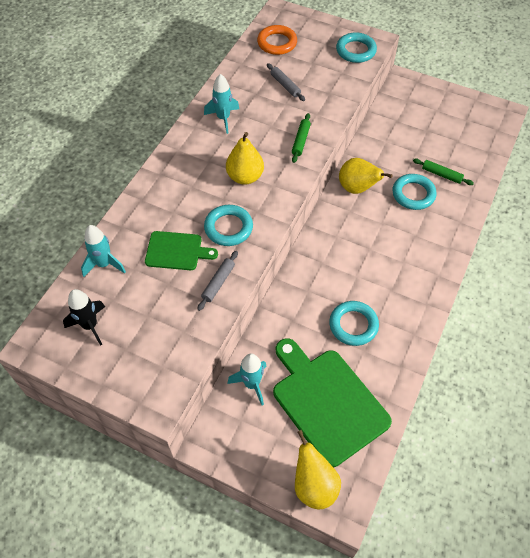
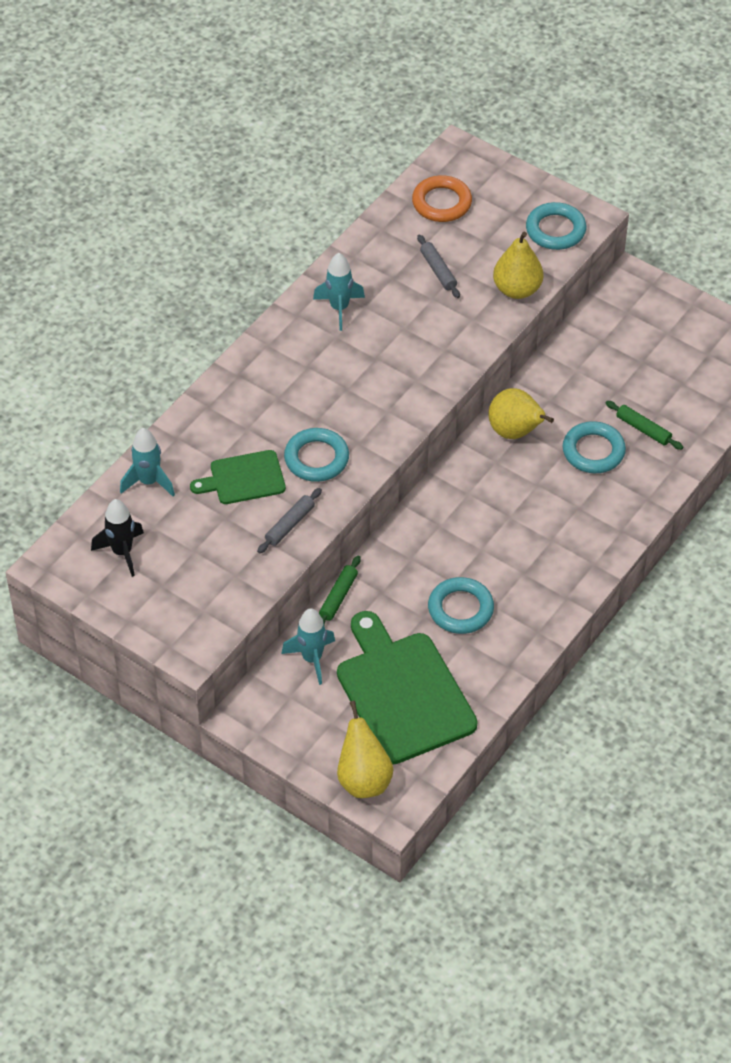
camera: 10 degrees right, 5 degrees down
green cutting board [145,231,218,270] -> green cutting board turned 150 degrees clockwise [190,450,286,504]
yellow pear [226,132,264,185] -> yellow pear moved to [493,231,543,299]
green rolling pin [292,113,311,163] -> green rolling pin moved to [319,556,361,625]

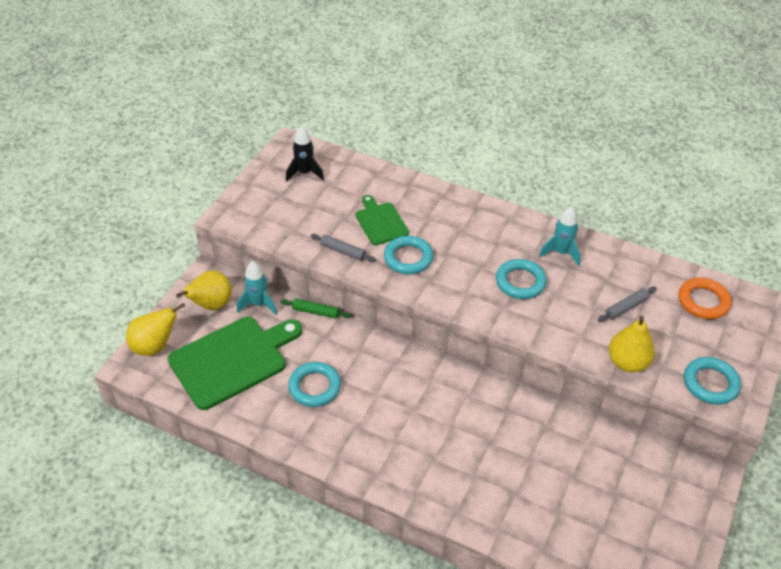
camera: 80 degrees right, 5 degrees down
turquoise rocket [120,428,175,496] -> none
yellow pear [488,388,554,439] -> yellow pear moved to [176,270,232,310]
turquoise ring [563,421,626,473] -> turquoise ring moved to [496,259,547,299]
green rolling pin [606,401,683,450] -> none

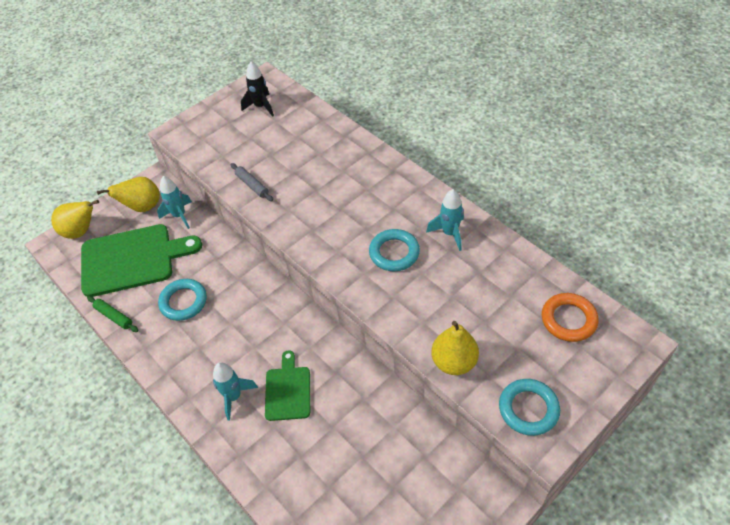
camera: 25 degrees right, 5 degrees up
green rolling pin [281,299,351,319] -> green rolling pin moved to [87,296,139,332]
green cutting board [356,195,409,245] -> green cutting board moved to [265,350,310,421]
turquoise ring [384,236,434,274] -> none
grey rolling pin [598,286,657,322] -> none
none -> turquoise rocket [213,362,258,421]

